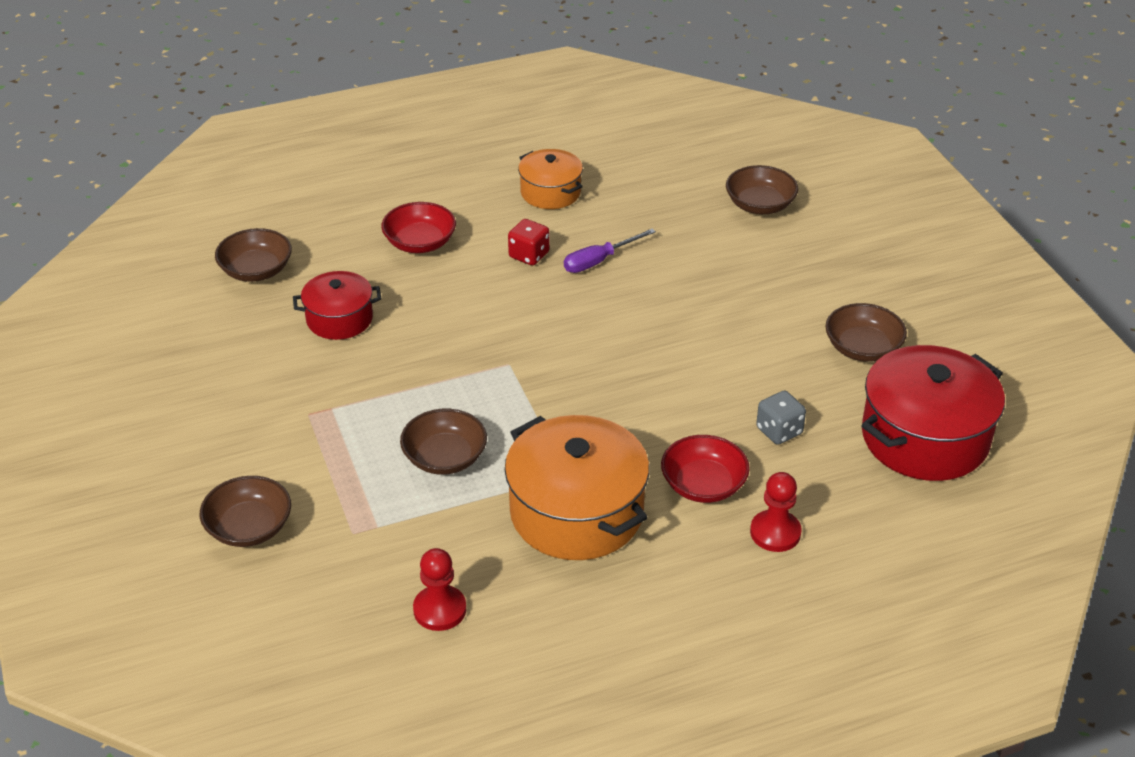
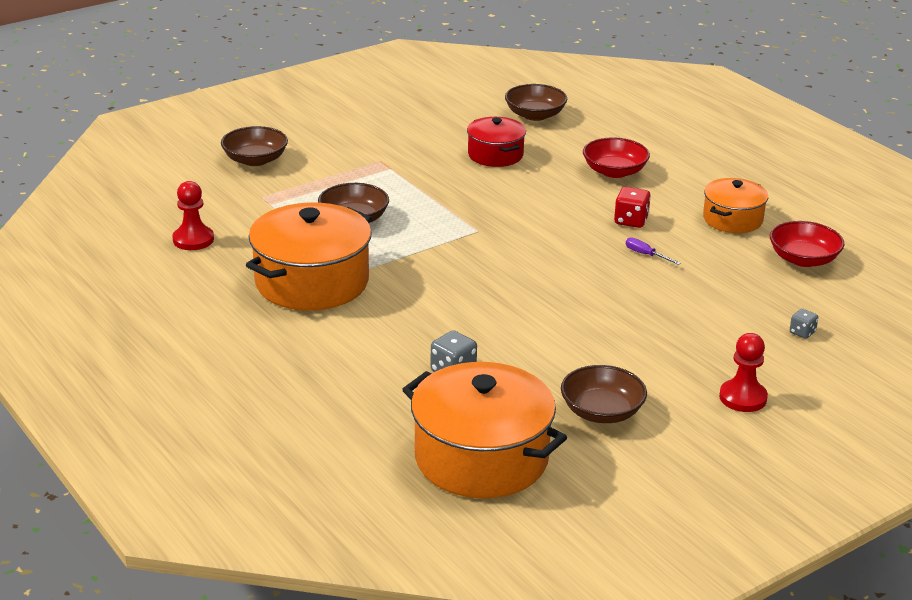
camera: 75 degrees right, 10 degrees down
purple screwdriver [564,229,656,273] -> purple screwdriver [626,237,681,265], size x0.62
red bowl [661,435,750,503] -> red bowl moved to [770,221,844,267]
brown bowl [726,165,798,214] -> grey dice [790,309,818,339]
red pawn [750,472,802,552] -> red pawn moved to [719,333,768,412]
red pot [861,345,1005,481] -> orange pot [402,362,567,498]

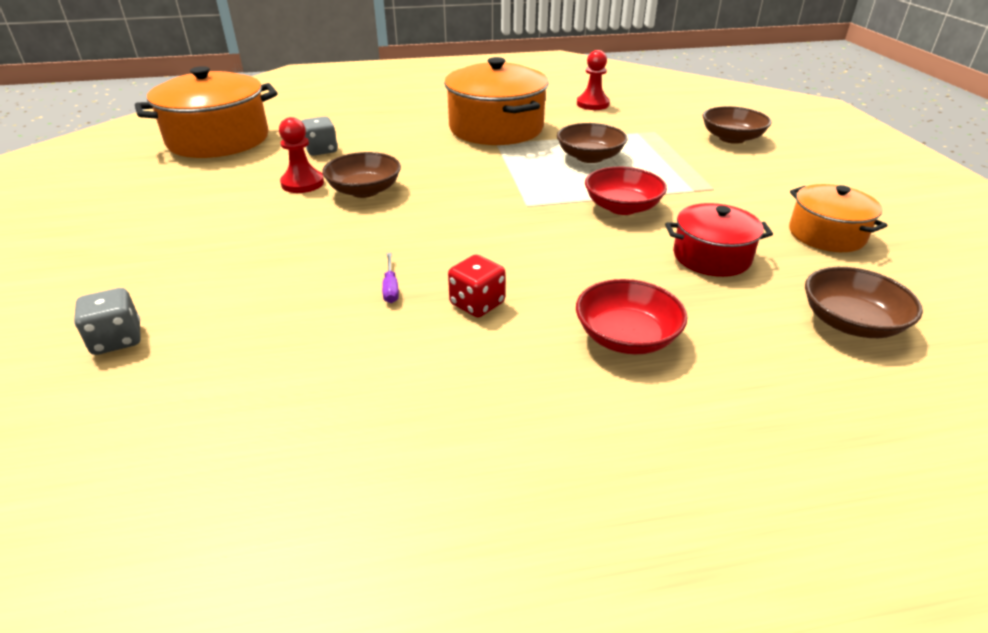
camera: 115 degrees right, 5 degrees up
brown bowl [561,365,647,423] -> brown bowl moved to [322,152,401,198]
purple screwdriver [626,237,681,265] -> purple screwdriver turned 105 degrees clockwise [382,253,399,303]
orange pot [703,178,768,233] -> orange pot moved to [789,184,888,252]
red pawn [719,333,768,412] -> red pawn moved to [279,117,324,193]
red bowl [770,221,844,267] -> red bowl moved to [585,167,667,215]
grey dice [790,309,818,339] -> grey dice [74,288,141,355], size x1.62

